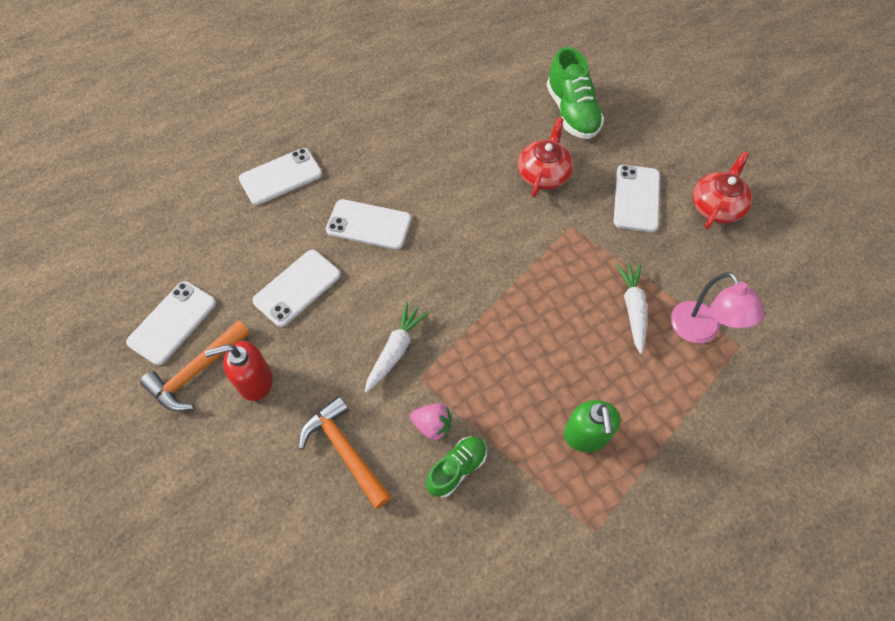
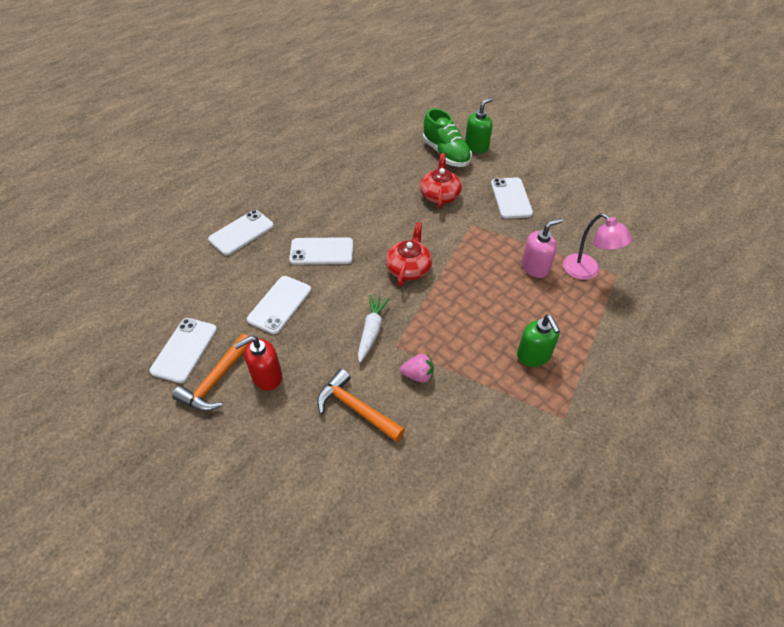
camera: 15 degrees left, 10 degrees down
green shoe [426,437,487,498] -> none
white carrot [616,263,647,354] -> pink soap dispenser [522,218,563,278]
red teapot [693,151,752,229] -> red teapot moved to [386,222,432,287]
none -> green soap dispenser [465,97,493,153]

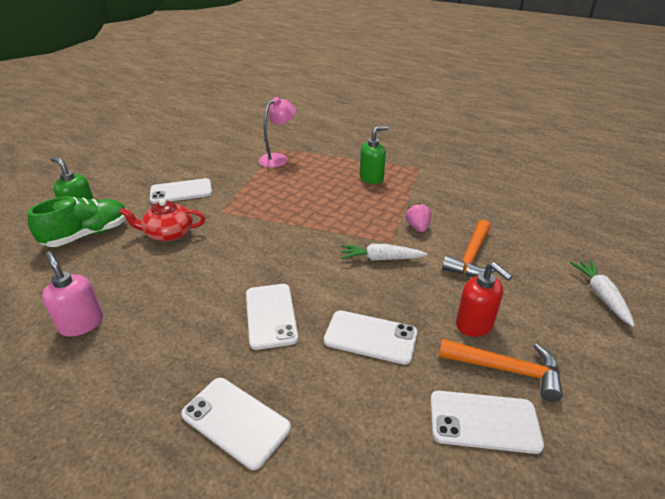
camera: 100 degrees left, 15 degrees down
red teapot [386,222,432,287] -> none
pink soap dispenser [522,218,563,278] -> pink soap dispenser moved to [42,251,103,337]
none -> white carrot [570,260,635,327]

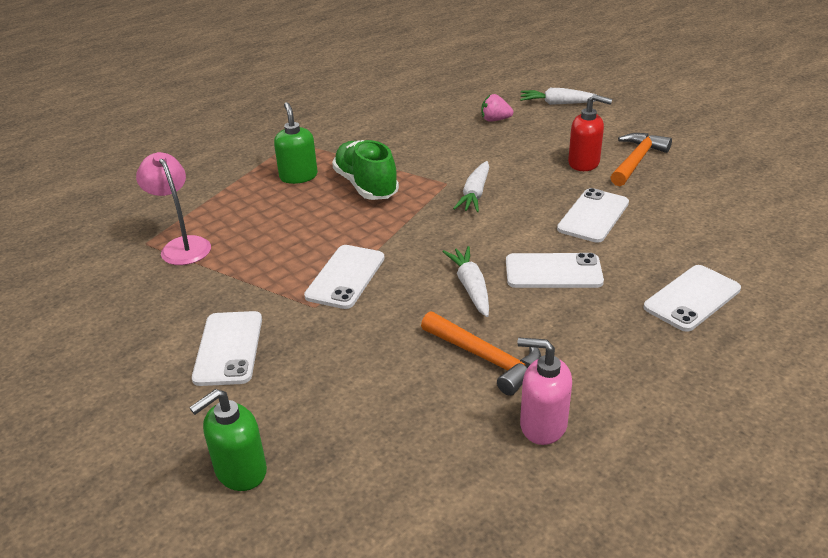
camera: 75 degrees left, 0 degrees up
green shoe [28,196,127,247] -> green shoe moved to [332,140,399,200]
pink soap dispenser [42,251,103,337] -> pink soap dispenser turned 45 degrees clockwise [517,338,572,445]
red teapot [119,199,205,241] -> none
pink strawberry [406,203,431,232] -> pink strawberry moved to [481,94,513,122]
white phone [430,391,544,454] -> white phone moved to [304,245,385,309]
orange hammer [442,220,495,277] -> orange hammer moved to [421,311,541,396]
red soap dispenser [456,262,513,337] -> red soap dispenser turned 45 degrees clockwise [568,94,612,171]
none -> white carrot [443,246,489,317]

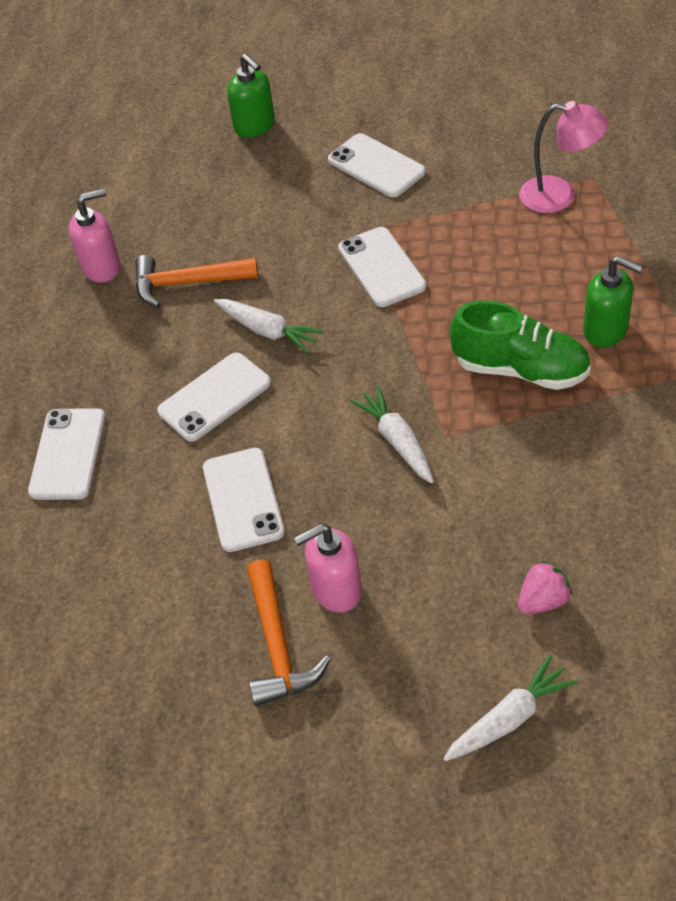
camera: 140 degrees right, 15 degrees up
green soap dispenser [189,389,267,491] -> green soap dispenser turned 135 degrees clockwise [227,54,275,138]
red soap dispenser [568,94,612,171] -> pink soap dispenser [294,524,362,613]

